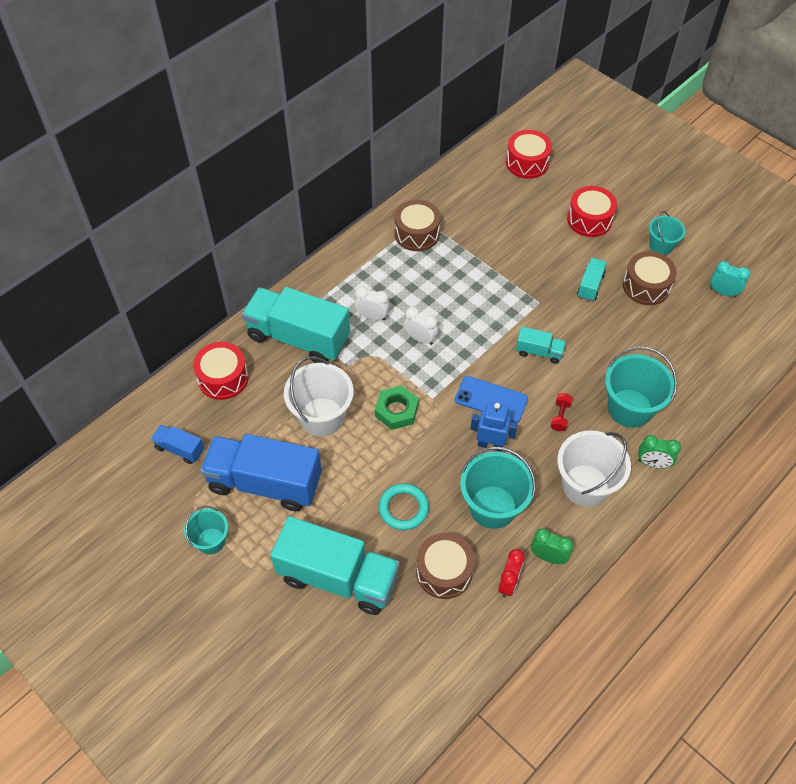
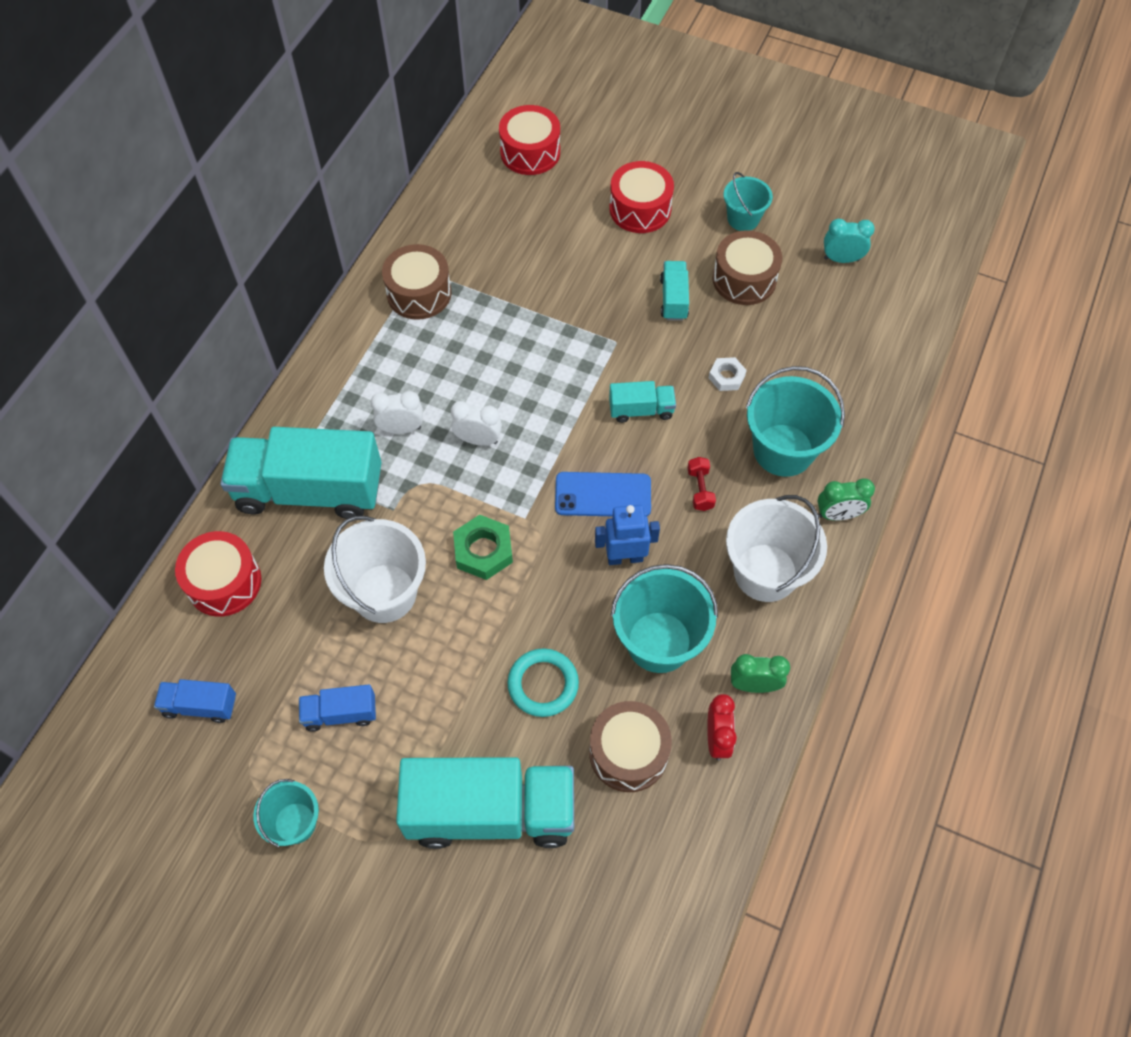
camera: 20 degrees left, 5 degrees up
blue truck [200,434,322,511] -> blue truck [299,685,376,732], size x0.46
none -> white nut [709,357,747,391]

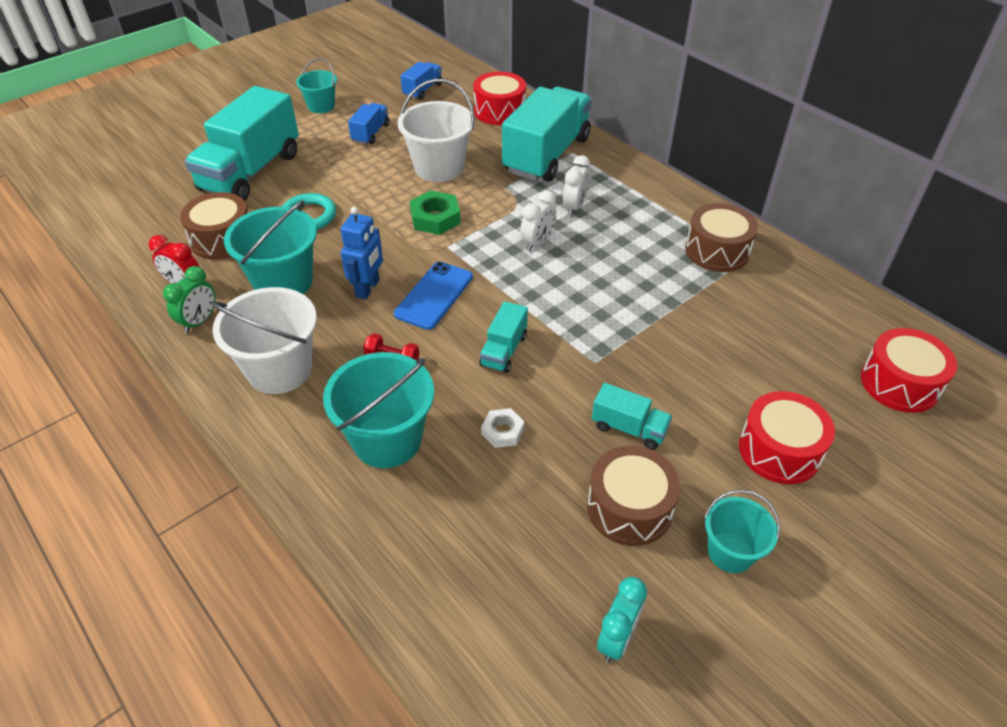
camera: 115 degrees right, 15 degrees down
green clock [817,478,875,521] -> none

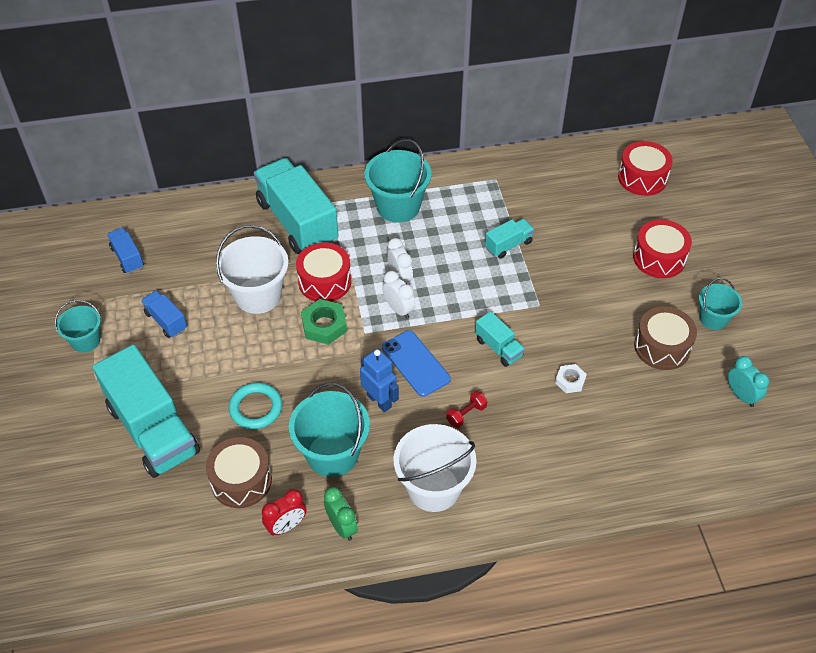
camera: 60 degrees left, 5 degrees up
turquoise bucket [323,352,434,468] -> turquoise bucket moved to [364,139,432,222]
red drum [473,72,526,125] -> red drum moved to [296,242,351,302]
white clock [563,155,590,216] -> white clock moved to [382,271,415,319]
turquoise truck [592,383,672,450] -> turquoise truck moved to [485,219,535,259]
brown drum [685,203,758,272] -> none

